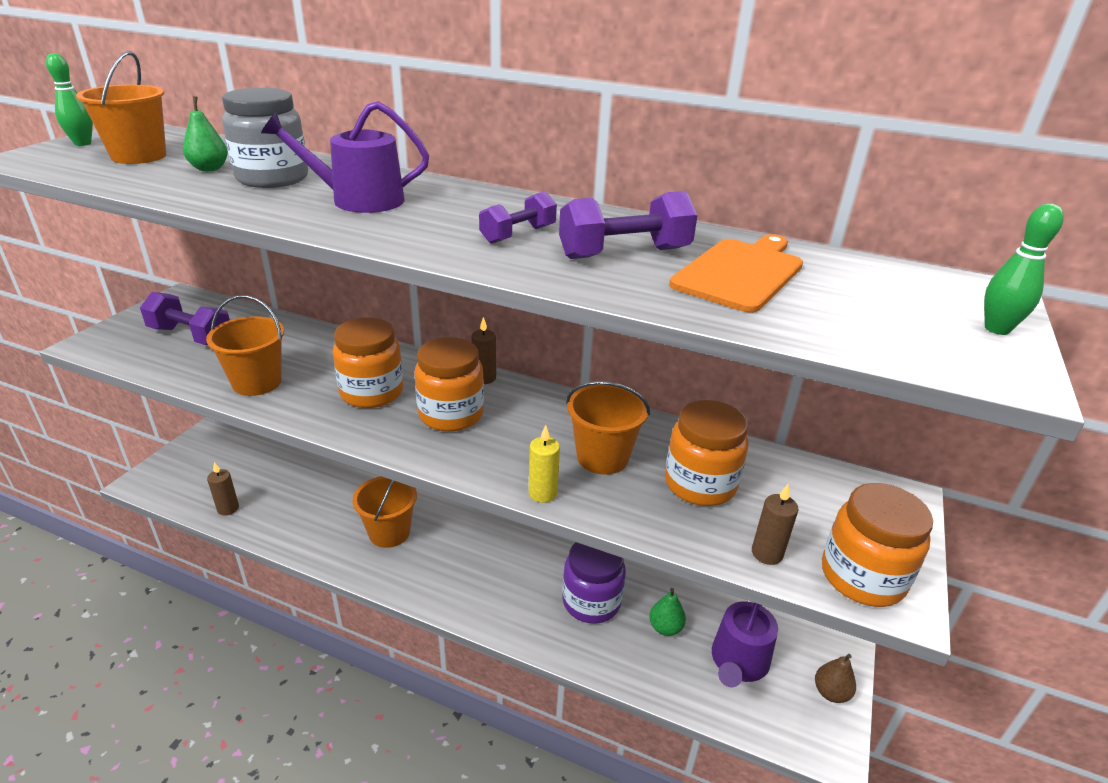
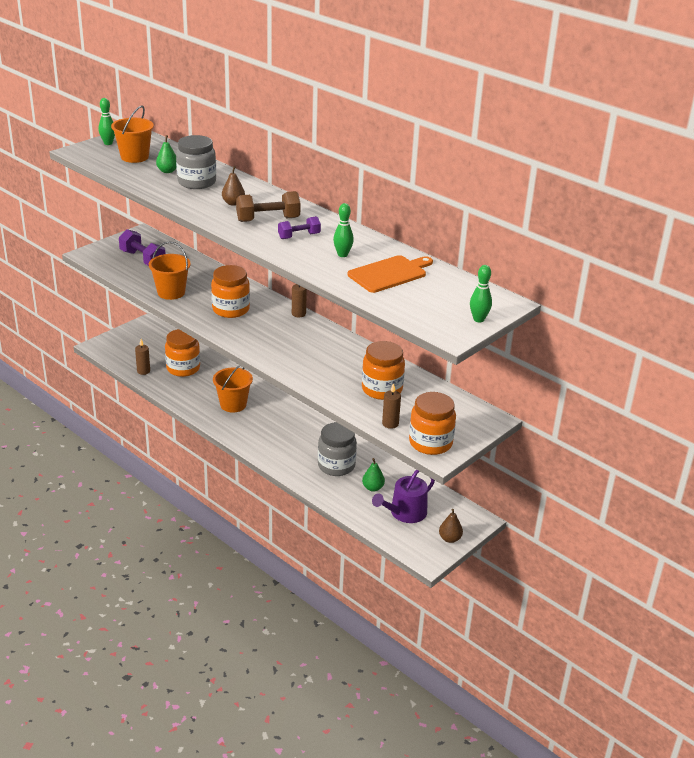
camera: 20 degrees right, 0 degrees up
purple watering can [261,101,429,213] -> brown pear [222,166,245,206]
orange jar [415,337,484,432] -> orange jar moved to [165,329,200,377]
yellow candle [529,425,560,503] -> none
purple dumbbell [559,191,698,259] -> green bowling pin [333,203,354,257]
purple jar [562,542,626,624] -> grey jar [318,422,357,476]
orange bucket [566,381,650,475] -> none
none -> brown dumbbell [236,191,300,222]

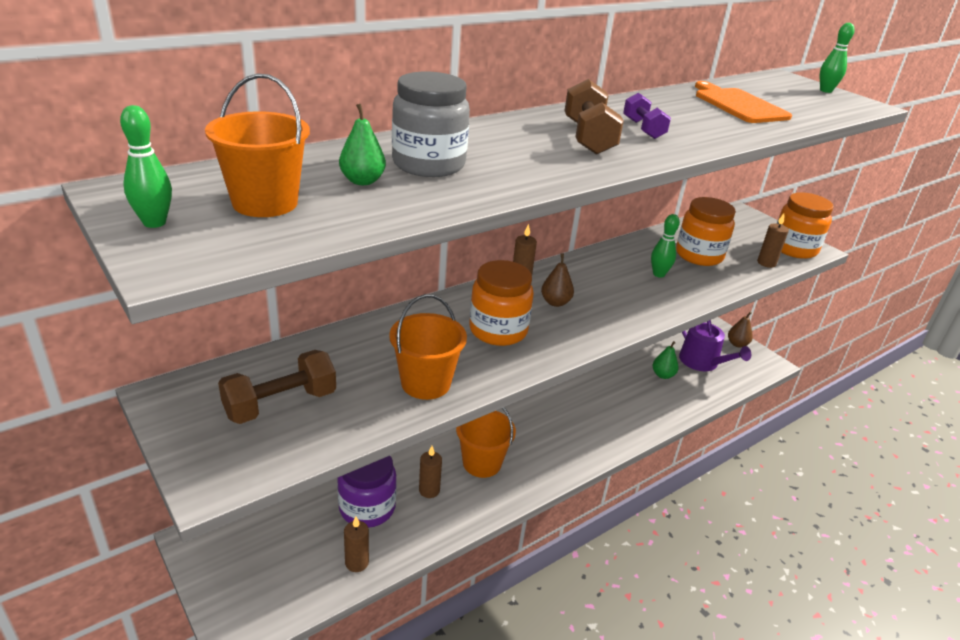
camera: 80 degrees left, 0 degrees up
purple dumbbell [119,229,166,266] -> brown dumbbell [218,350,336,424]
orange jar [165,329,200,377] -> purple jar [337,456,397,528]
brown pear [222,166,245,206] -> brown pear moved to [541,253,574,307]
grey jar [318,422,357,476] -> none
green bowling pin [333,203,354,257] -> green bowling pin moved to [651,214,680,278]
none -> brown candle [419,446,442,498]

